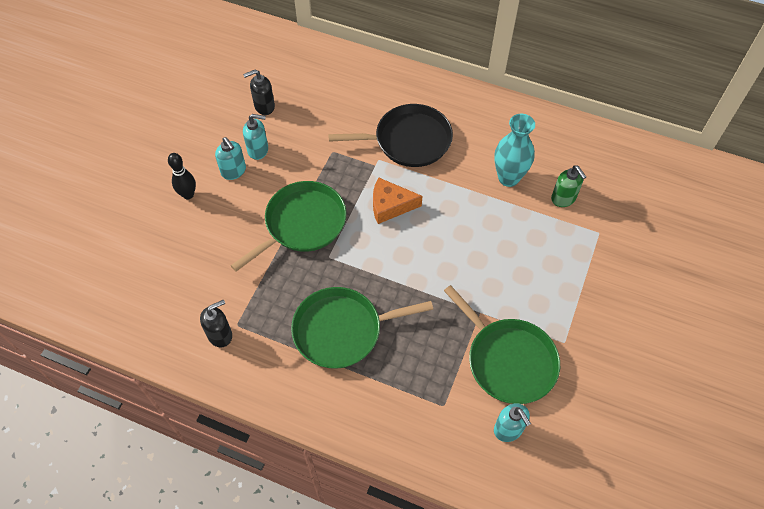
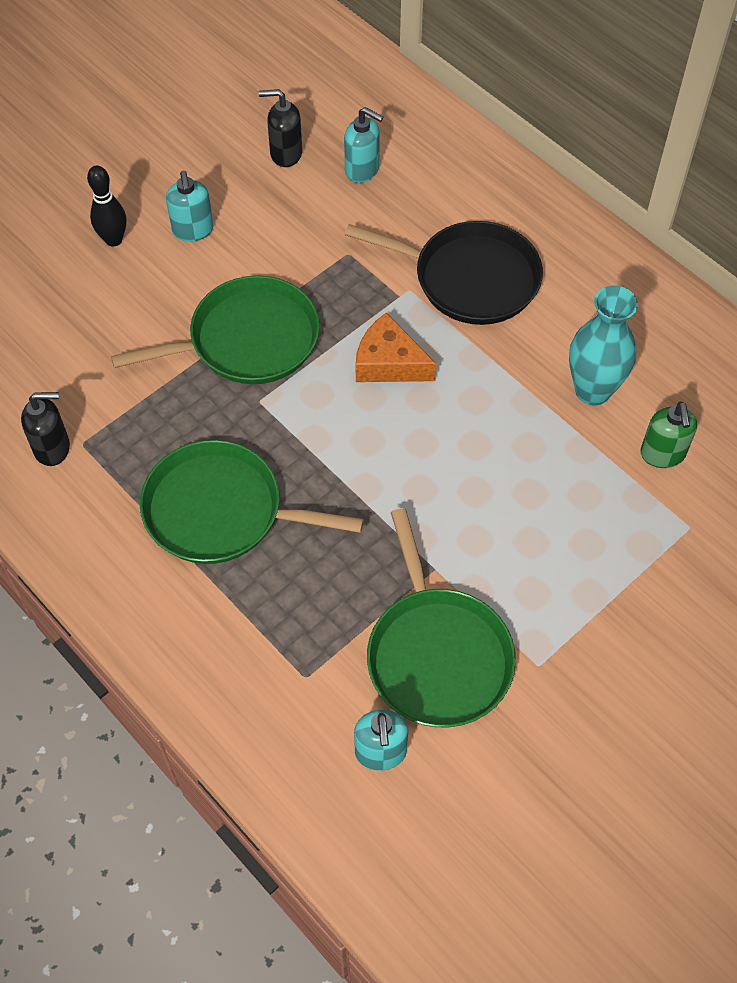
camera: 25 degrees right, 0 degrees up
turquoise soap dispenser [243,114,268,160] -> turquoise soap dispenser moved to [344,107,383,183]

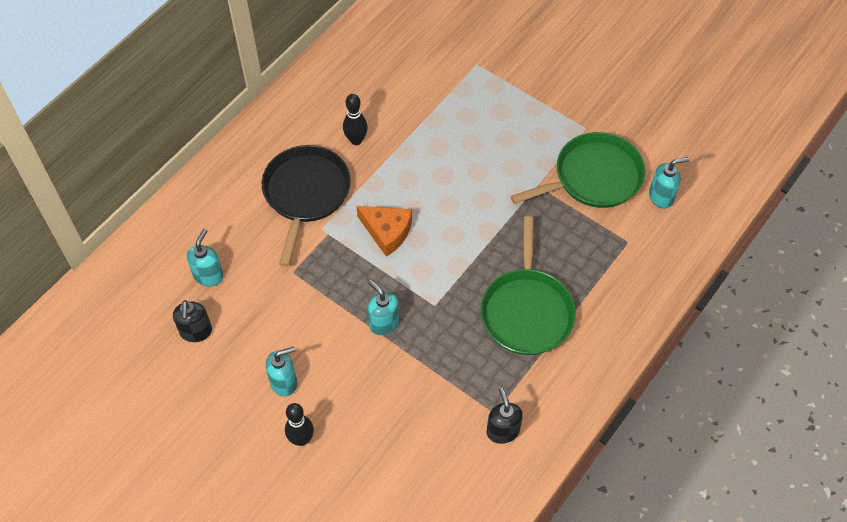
camera: 100 degrees left, 0 degrees up
green pan [111,276,320,384] -> turquoise soap dispenser [368,280,399,335]
orange cheese [355,313,437,382] -> orange cheese turned 75 degrees counterclockwise [357,206,412,257]
turquoise vase [569,286,638,405] -> none
green soap dispenser [641,401,697,468] -> none
none -> black bowling pin [343,94,368,145]

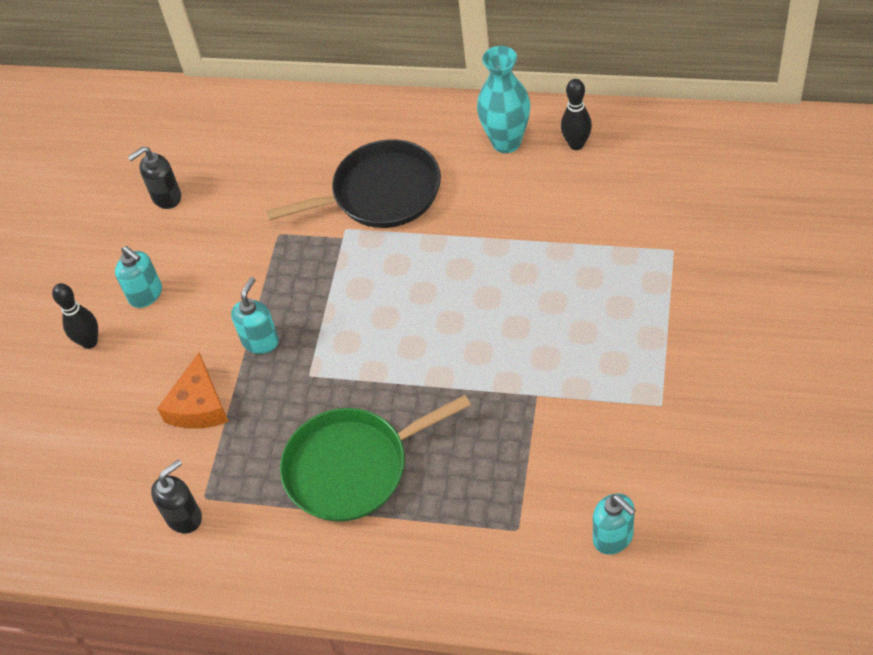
camera: 70 degrees right, 5 degrees down
turquoise soap dispenser [187,229,224,286] -> none
black bowling pin [343,94,368,145] -> black bowling pin moved to [561,79,592,150]
orange cheese [357,206,412,257] -> orange cheese moved to [157,353,229,429]
green pan [510,132,645,208] -> none
none -> turquoise vase [477,46,531,153]

